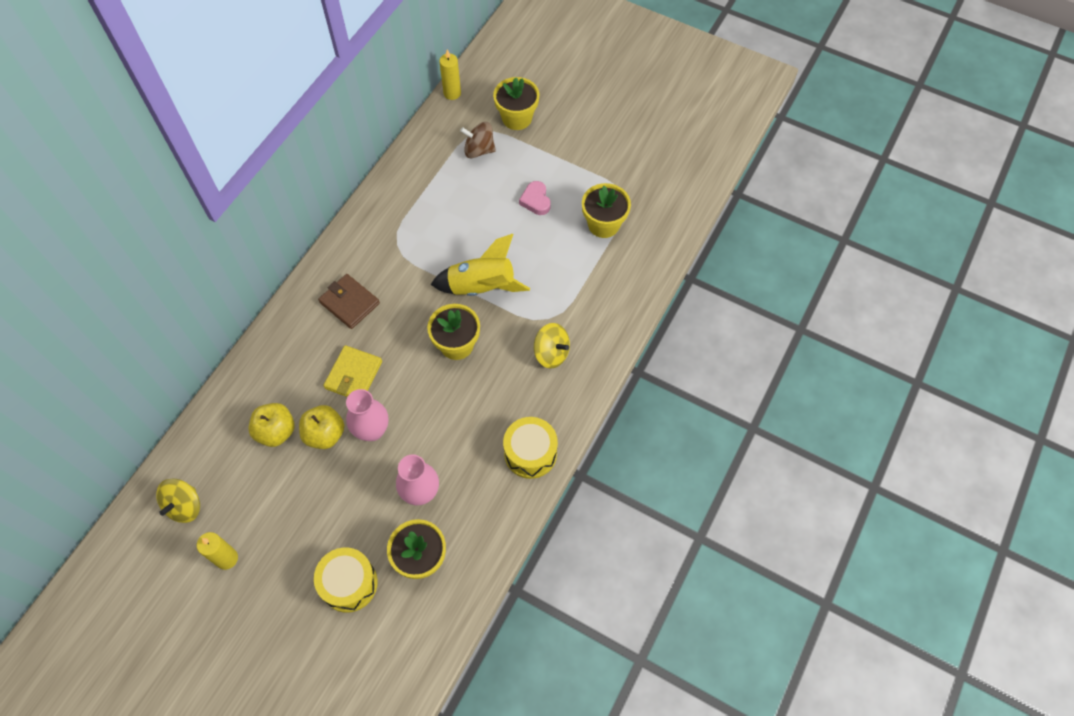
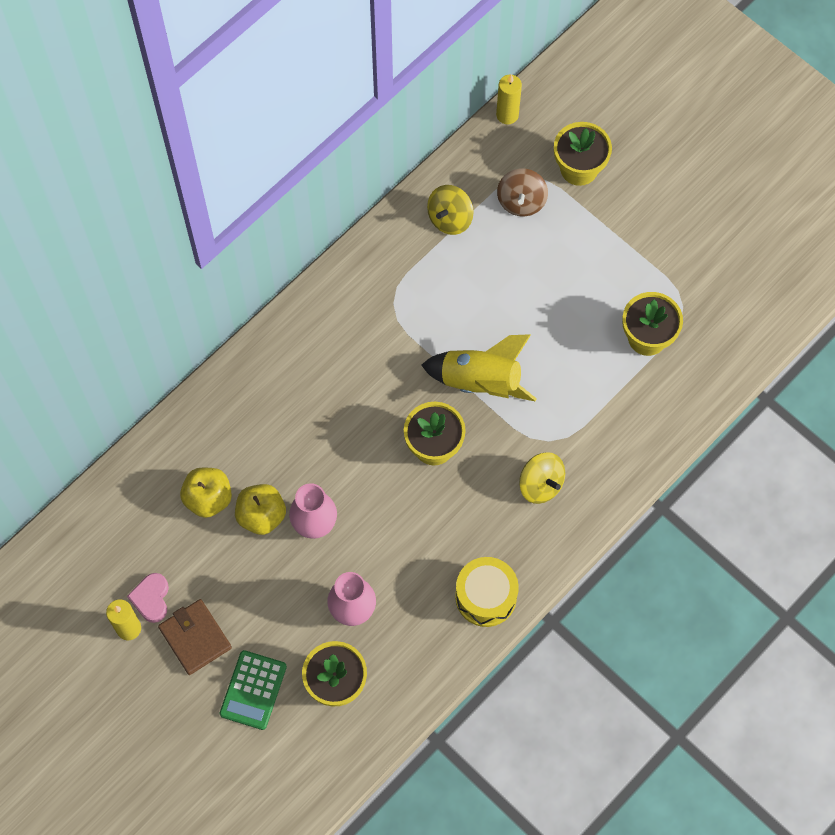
camera: 15 degrees right, 5 degrees up
yellow spinning top [156,478,200,523] -> yellow spinning top moved to [427,185,474,235]
yellow drum [314,548,378,613] -> green calculator [220,650,287,730]
brown wallet [318,274,380,329] -> brown wallet moved to [158,599,232,675]
yellow wallet [323,345,382,397] -> none
brown spinning top [460,122,496,158] -> brown spinning top turned 105 degrees counterclockwise [497,168,548,216]
pink heart [519,181,551,215] -> pink heart moved to [127,573,169,623]

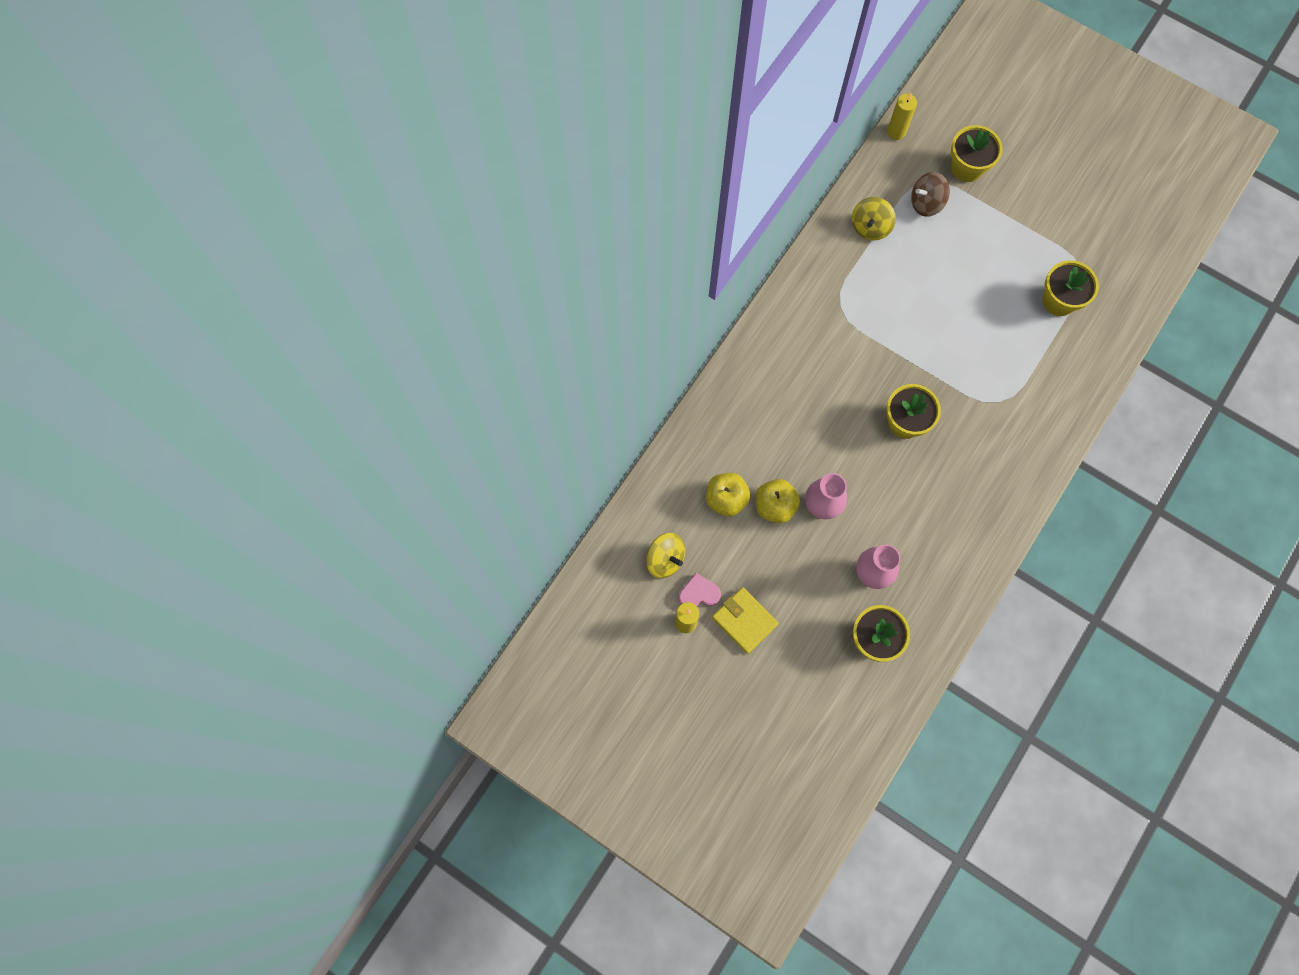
camera: 10 degrees left, 5 degrees up
pink heart [127,573,169,623] -> pink heart turned 90 degrees clockwise [679,573,721,606]
brown wallet [158,599,232,675] -> yellow wallet [712,587,779,654]
green calculator [220,650,287,730] -> none
yellow rocket [421,334,537,402] -> none
yellow drum [455,557,519,627] -> none
brown spinning top [497,168,548,216] -> brown spinning top turned 75 degrees clockwise [911,172,950,217]
yellow spinning top [519,452,565,504] -> yellow spinning top moved to [646,533,685,578]

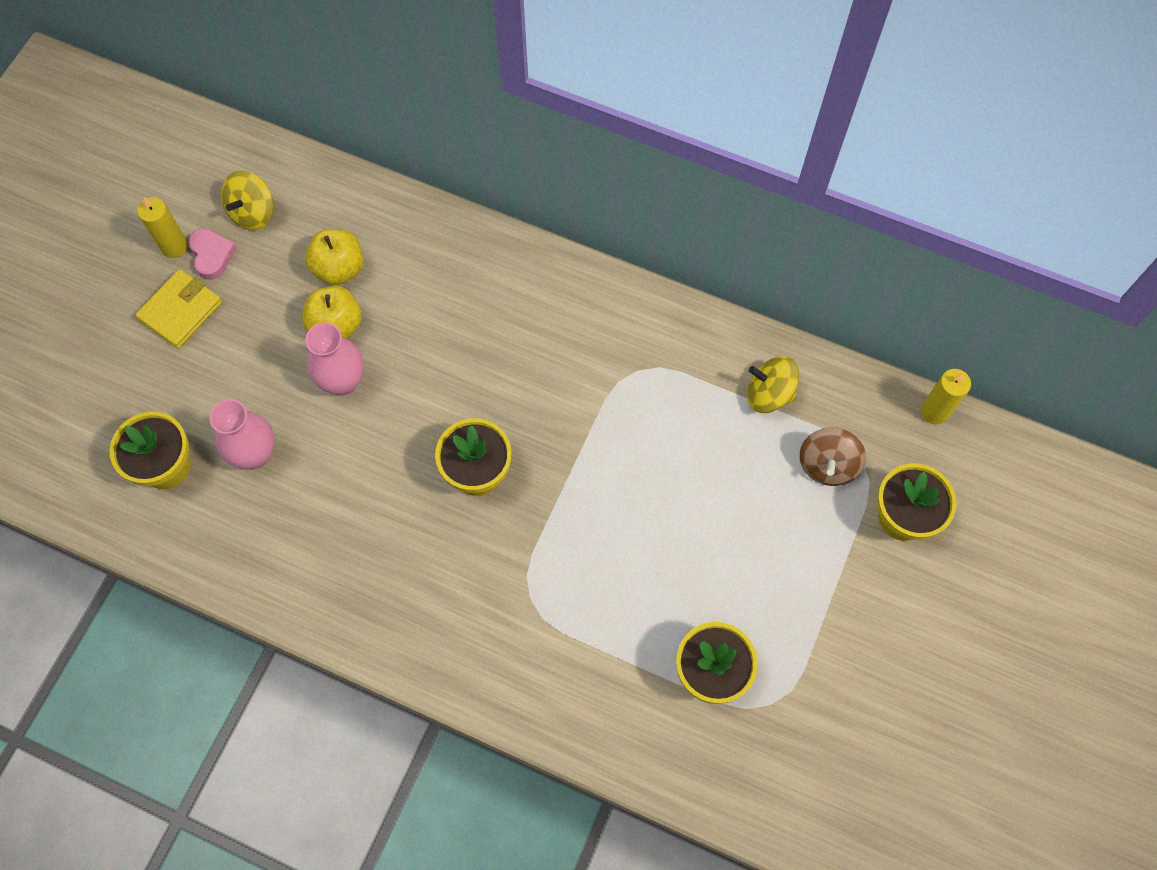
camera: 80 degrees right, 5 degrees down
brown spinning top [911,172,950,217] -> brown spinning top turned 135 degrees counterclockwise [799,427,866,486]

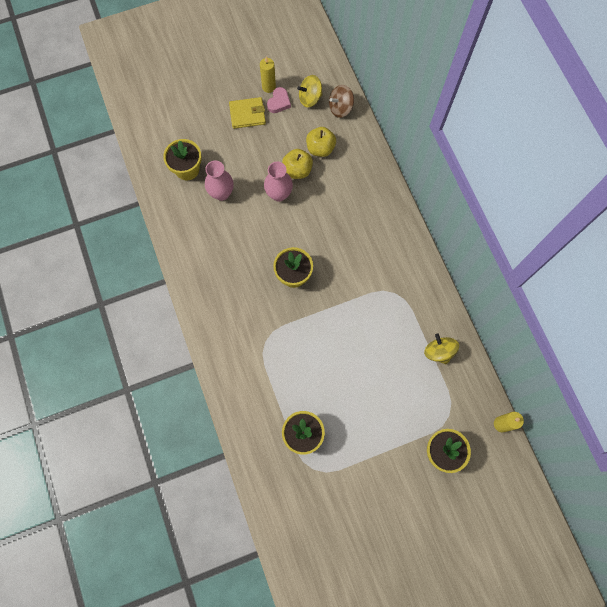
camera: 45 degrees right, 5 degrees up
brown spinning top [799,427,866,486] -> brown spinning top moved to [329,85,354,118]

